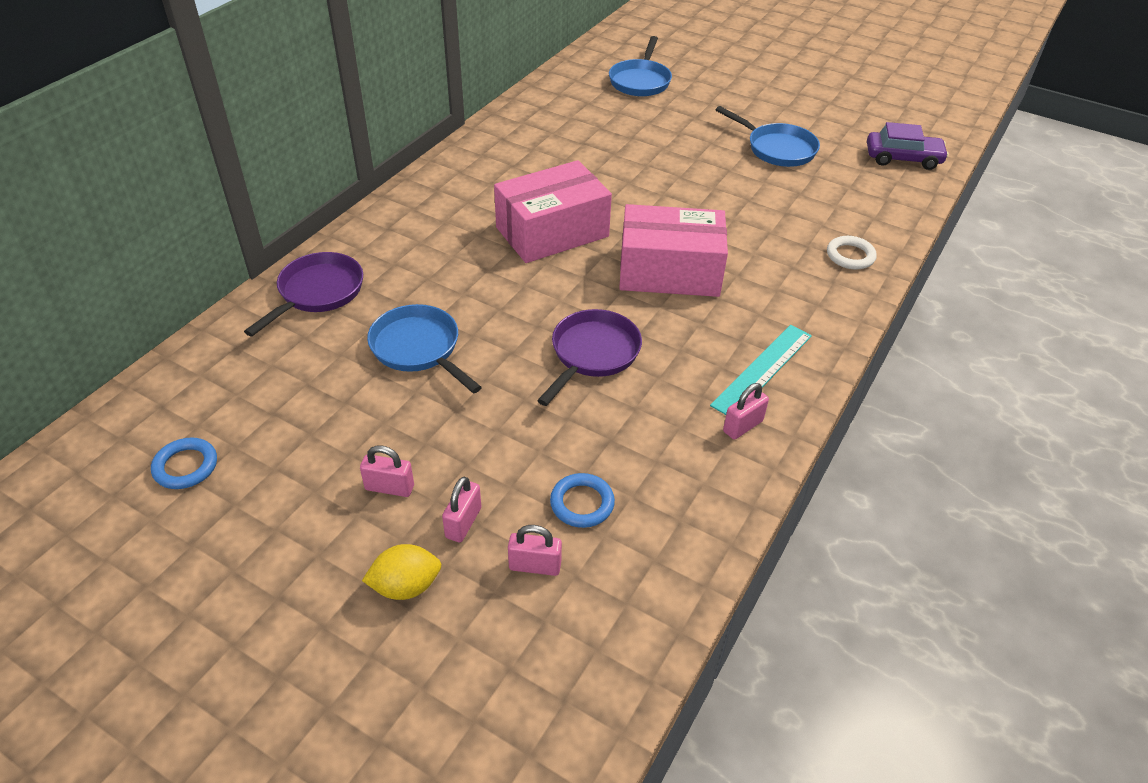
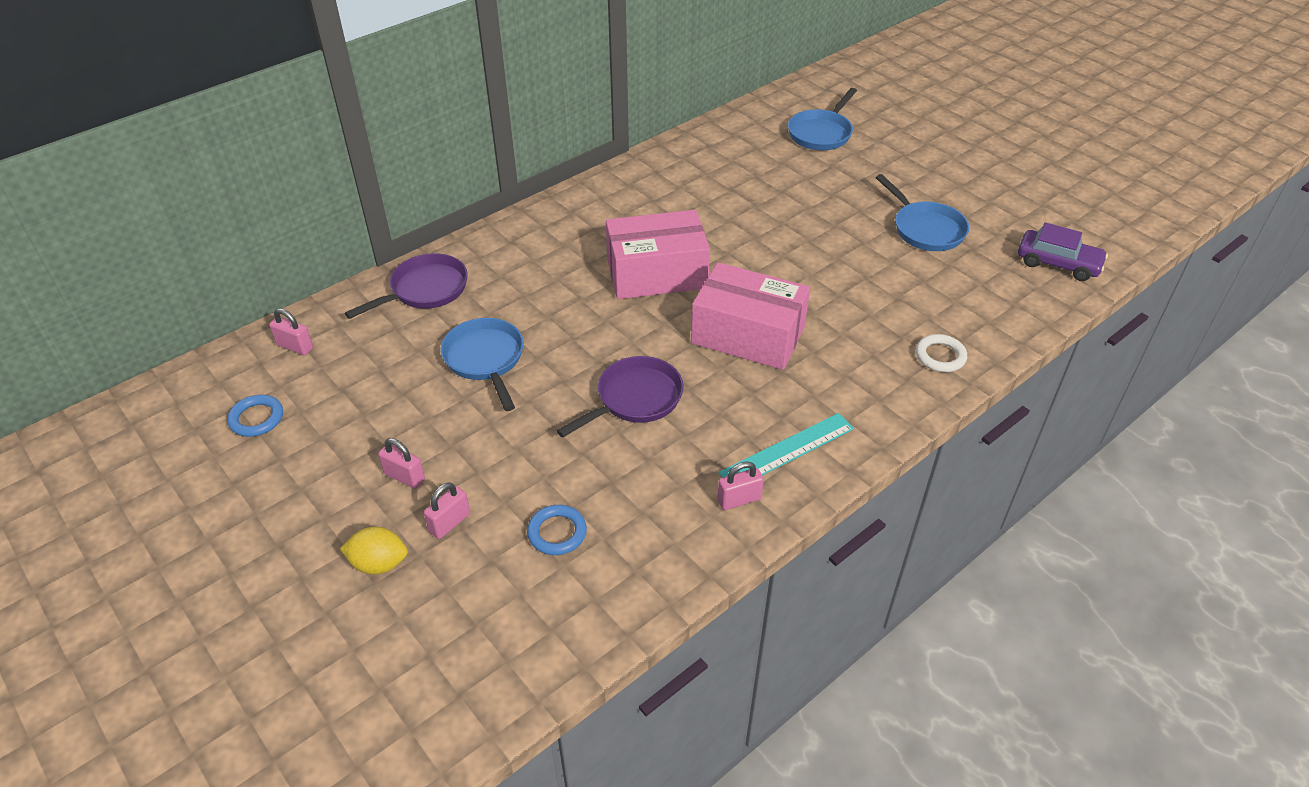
camera: 20 degrees right, 0 degrees up
pink padlock [508,525,562,576] -> pink padlock moved to [269,308,313,355]

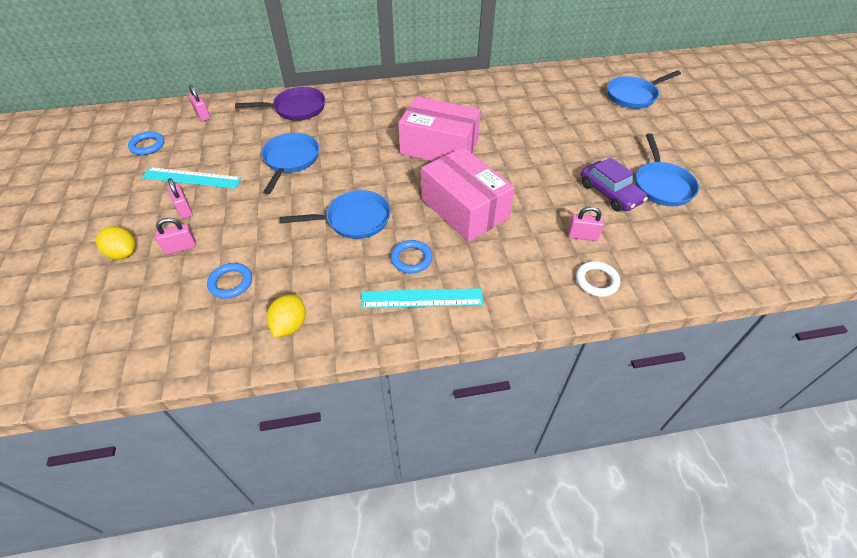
camera: 30 degrees right, 5 degrees up
purple pan [557,356,684,437] -> blue pan [280,190,391,239]
pink padlock [717,461,764,510] -> pink padlock moved to [568,206,604,241]
purple car [1018,222,1108,281] -> purple car moved to [581,158,648,211]
none -> turquoise ruler [142,167,242,189]
none -> yellow lemon [267,294,305,338]
none -> blue ring [391,240,433,273]

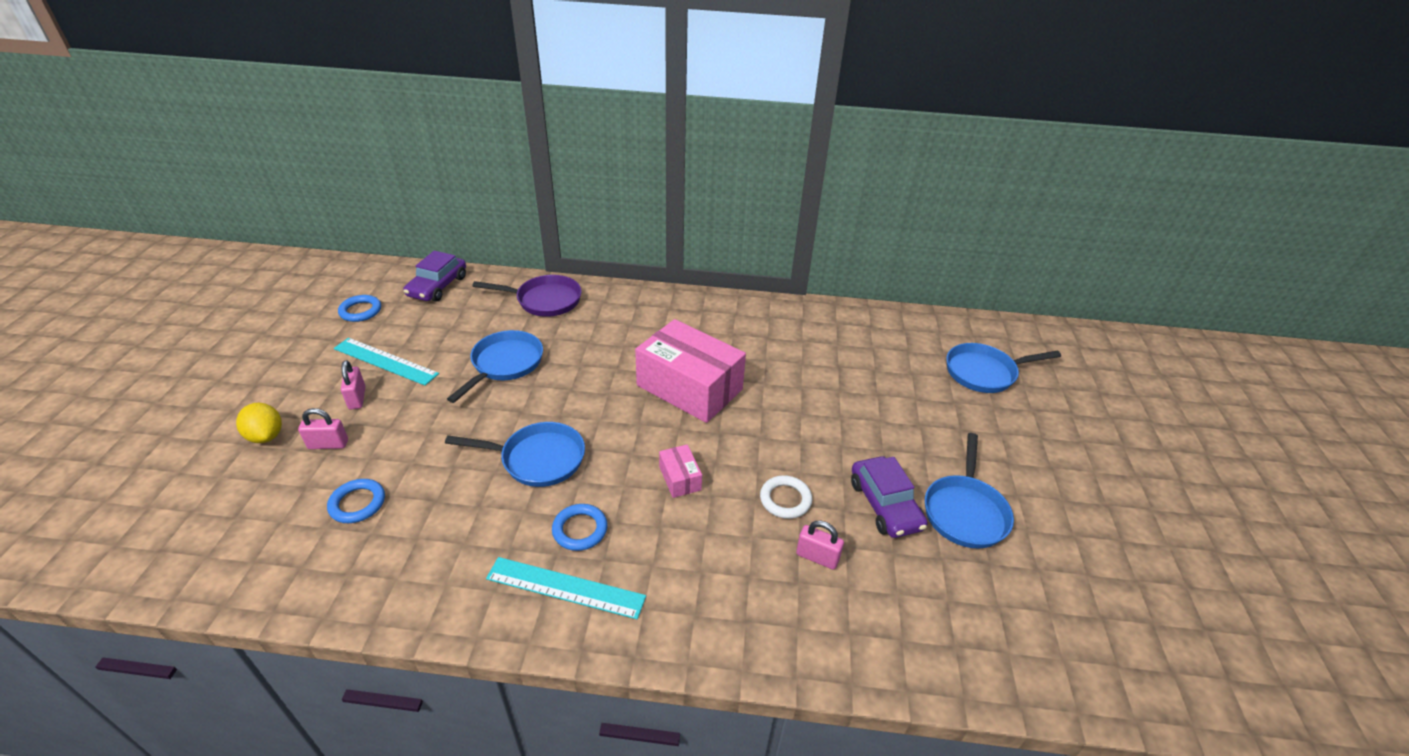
camera: 15 degrees right, 10 degrees down
pink padlock [188,85,210,121] -> purple car [404,251,466,302]
yellow lemon [267,294,305,338] -> none
pink box [421,147,515,242] -> pink box [659,444,702,498], size x0.43
white ring [576,261,620,297] -> white ring moved to [760,475,812,519]

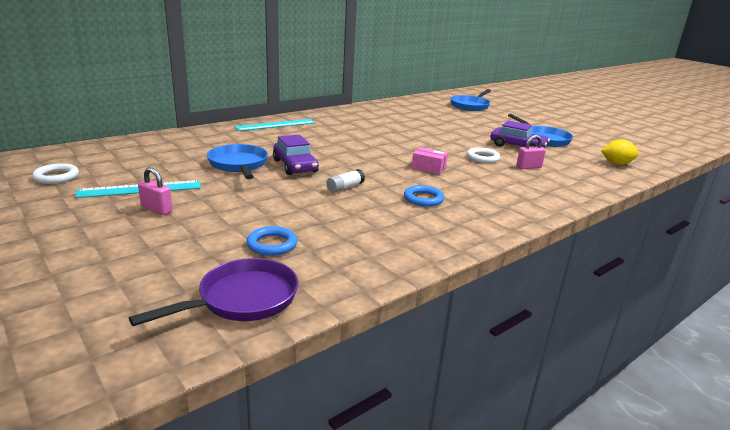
camera: 45 degrees left, 15 degrees down
yellow lemon [236,403,282,443] -> yellow lemon moved to [601,140,639,165]
pink padlock [298,408,348,449] -> none
blue ring [338,295,381,322] -> white ring [32,163,79,184]
purple car [404,251,466,302] -> purple car moved to [273,135,319,175]
blue pan [445,422,585,487] -> white glue stick [326,169,365,193]
purple pan [472,275,582,317] -> purple pan moved to [129,258,298,326]
turquoise ruler [486,557,646,619] -> turquoise ruler moved to [234,119,316,131]
pink box [635,319,746,423] -> none

